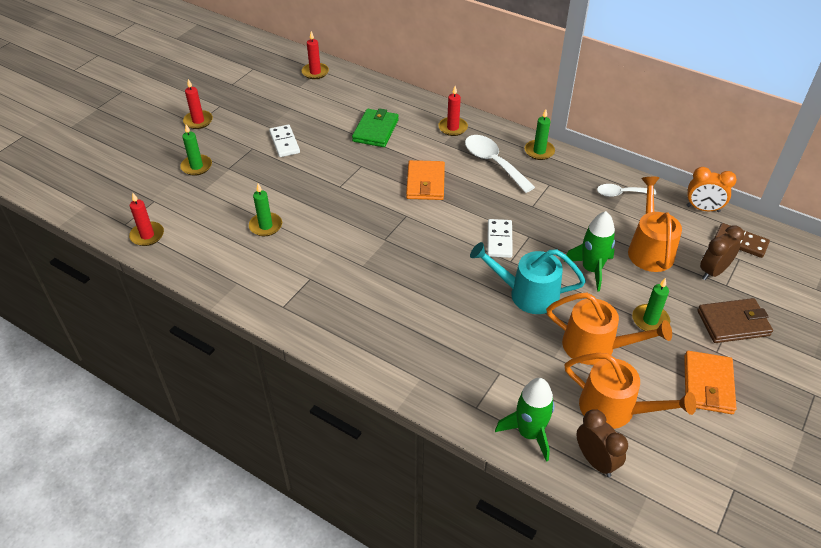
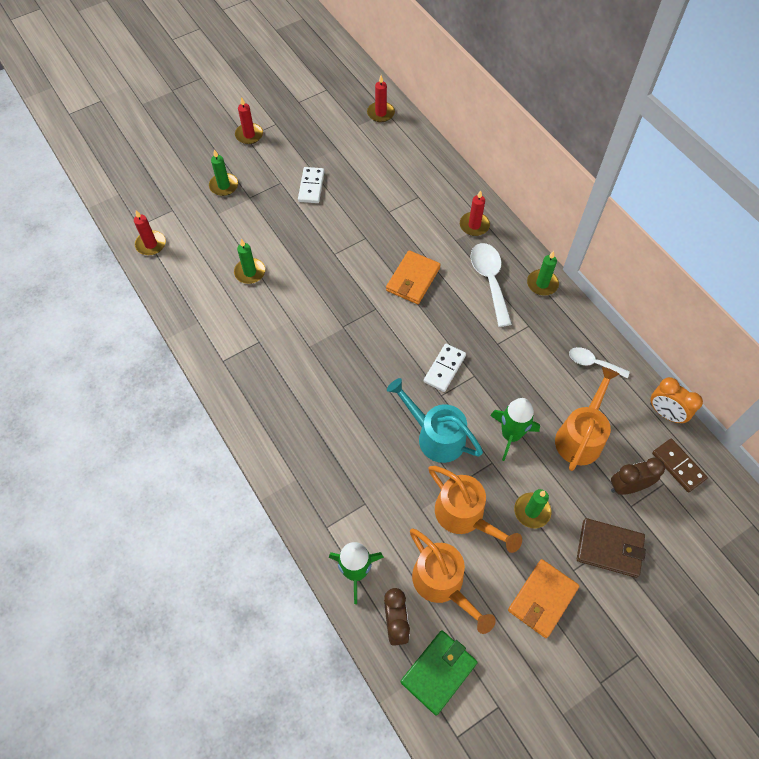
camera: 25 degrees right, 15 degrees up
green wallet [352,108,399,147] -> green wallet moved to [400,630,478,715]

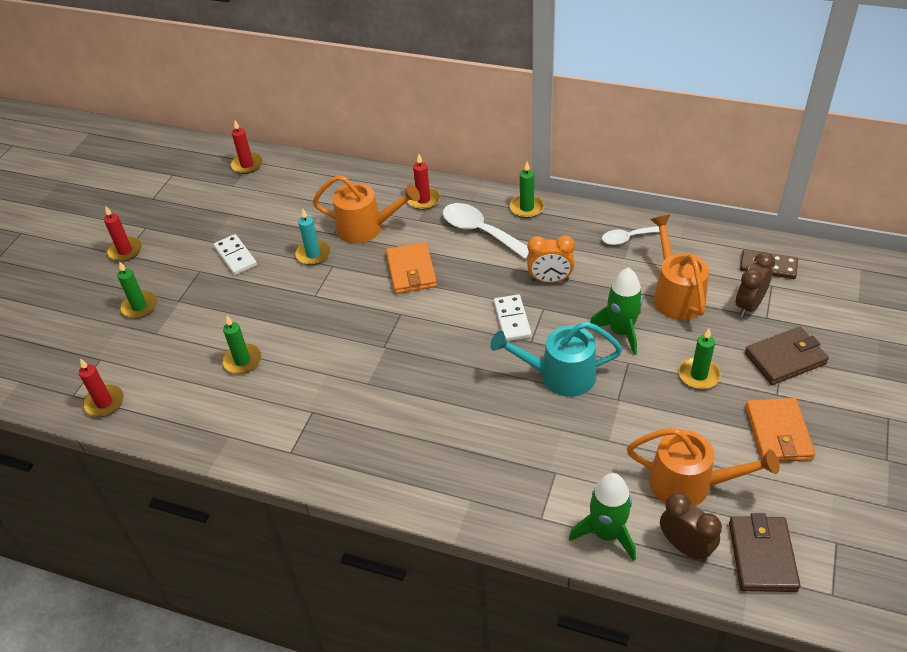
camera: 35 degrees left, 15 degrees down
green wallet [400,630,478,715] -> brown wallet [729,513,801,592]
orange watering can [428,466,522,553] -> orange watering can moved to [313,175,420,243]
orange clock [650,377,703,424] -> orange clock moved to [527,235,575,283]
none -> turquoise candle [295,209,330,265]

